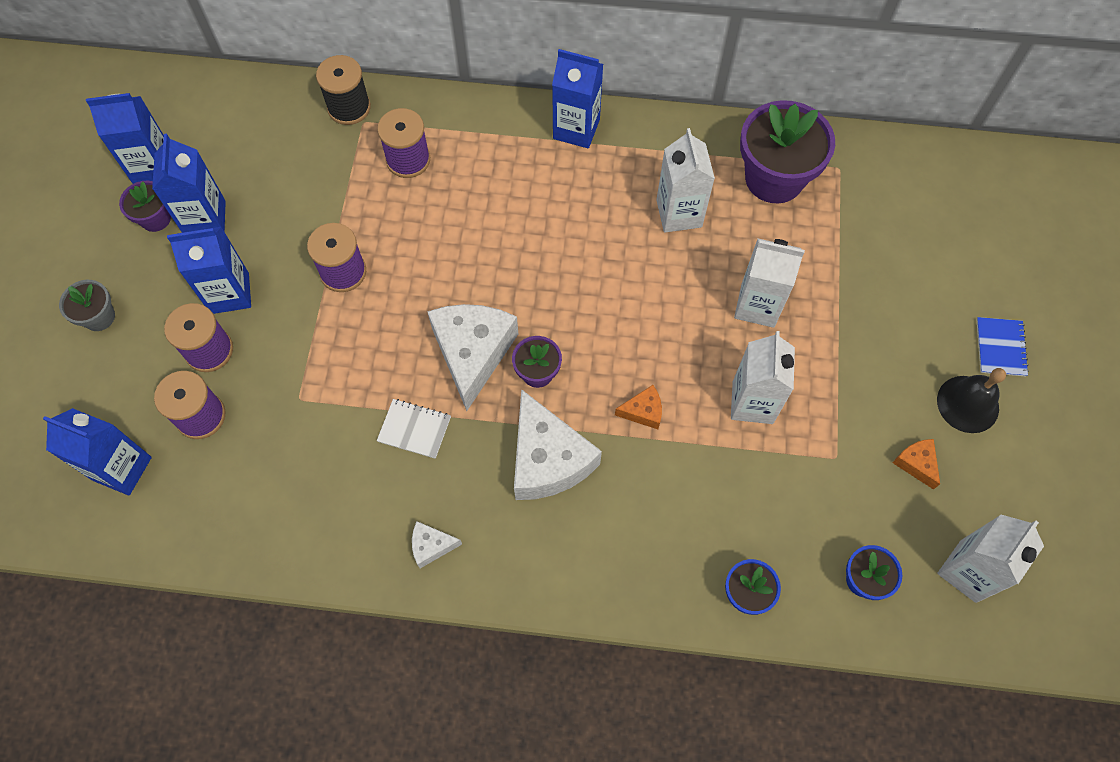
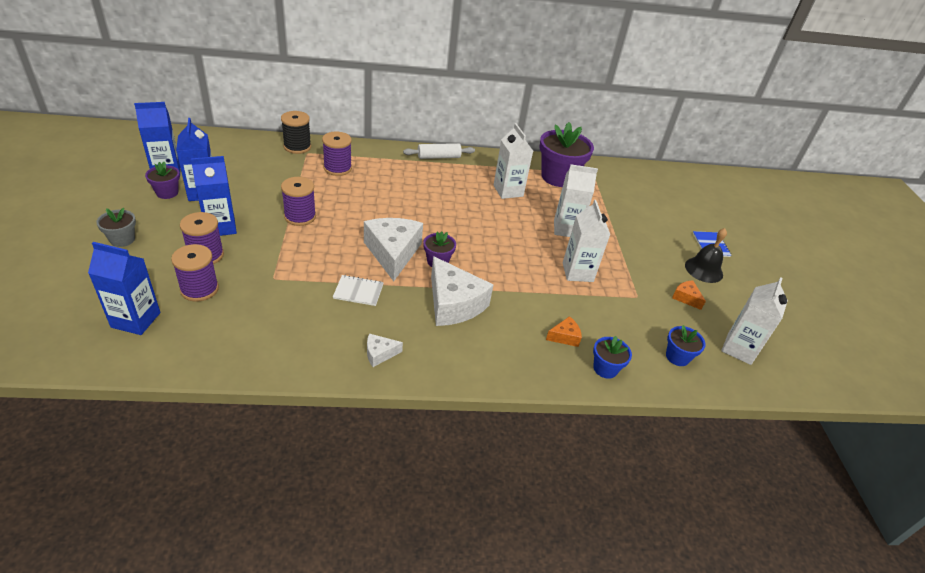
camera: 15 degrees left, 25 degrees down
blue carton [552,49,603,148] -> white rolling pin [403,143,475,159]
orange cheese [615,385,662,429] -> orange cheese moved to [546,316,582,347]

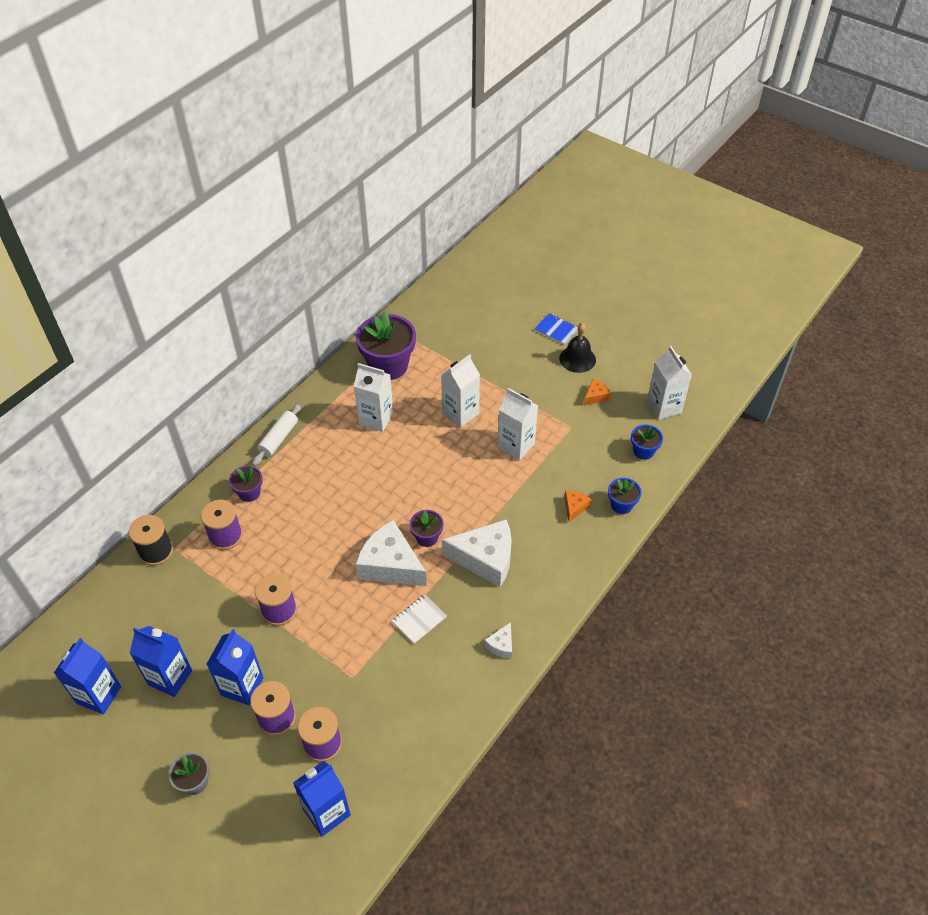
camera: 45 degrees left, 10 degrees up
purple flower pot [145,162,180,199] -> purple flower pot moved to [229,466,263,502]
orange cheese [672,280,706,310] -> orange cheese turned 135 degrees clockwise [584,379,611,406]

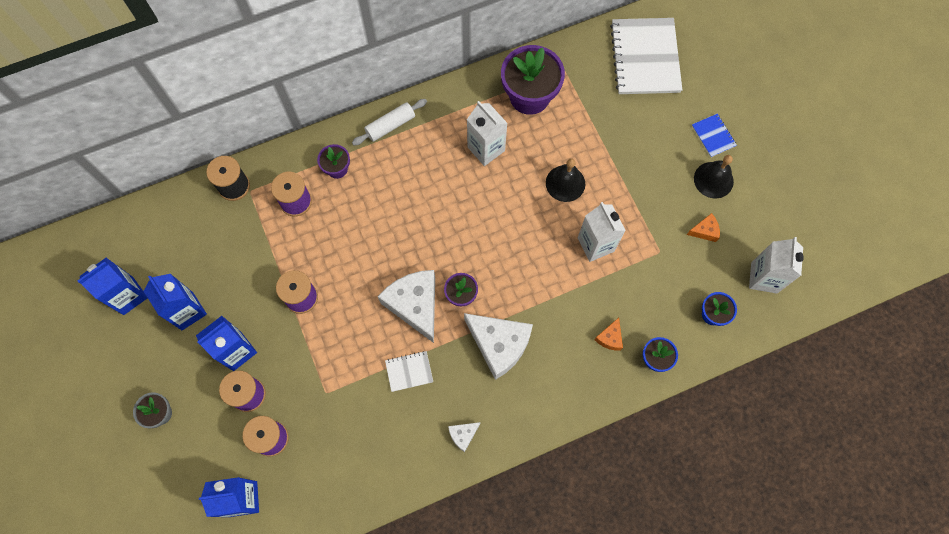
camera: 30 degrees right, 20 degrees up
white carton [441,354,480,428] -> black bell [546,158,585,202]
orange cheese [564,490,591,523] -> orange cheese turned 150 degrees clockwise [595,318,623,351]
none -> white notebook [610,18,682,94]

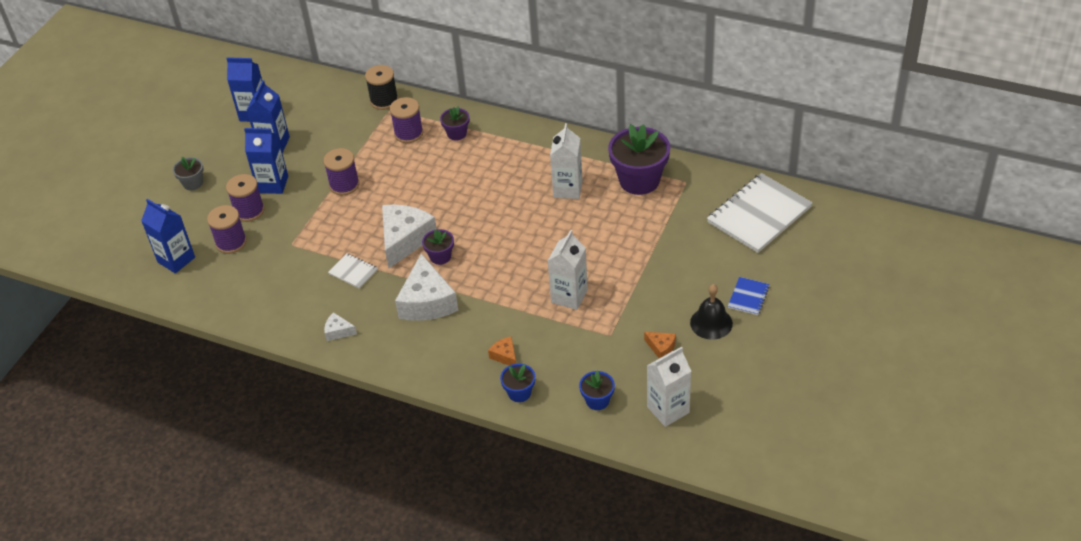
camera: 50 degrees right, 25 degrees down
white rolling pin [352,99,427,145] -> none
black bell [546,158,585,202] -> none
orange cheese [595,318,623,351] -> orange cheese turned 75 degrees clockwise [488,337,516,365]

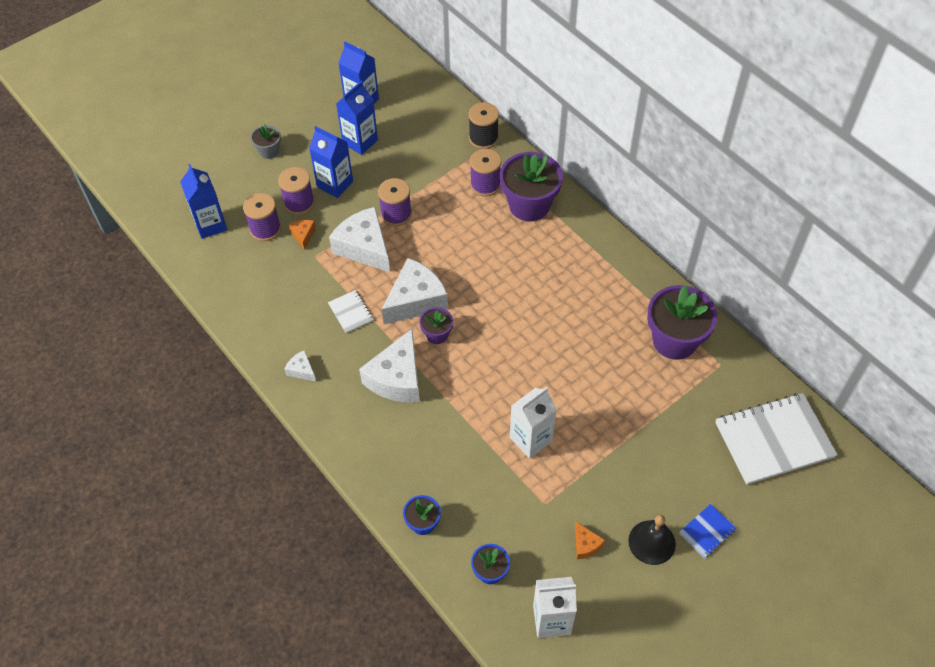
camera: 25 degrees right, 10 degrees up
purple flower pot [440,107,469,140] -> purple flower pot [500,152,563,221], size x1.98
orange cheese [488,337,516,365] -> orange cheese moved to [288,220,316,250]
white carton [550,123,582,199] -> none
none -> white cheese [329,207,390,272]

